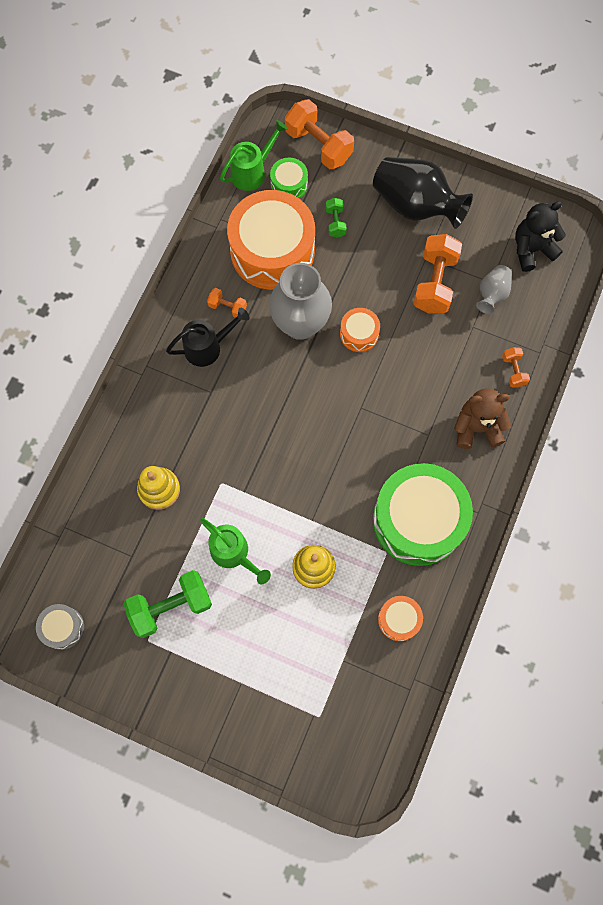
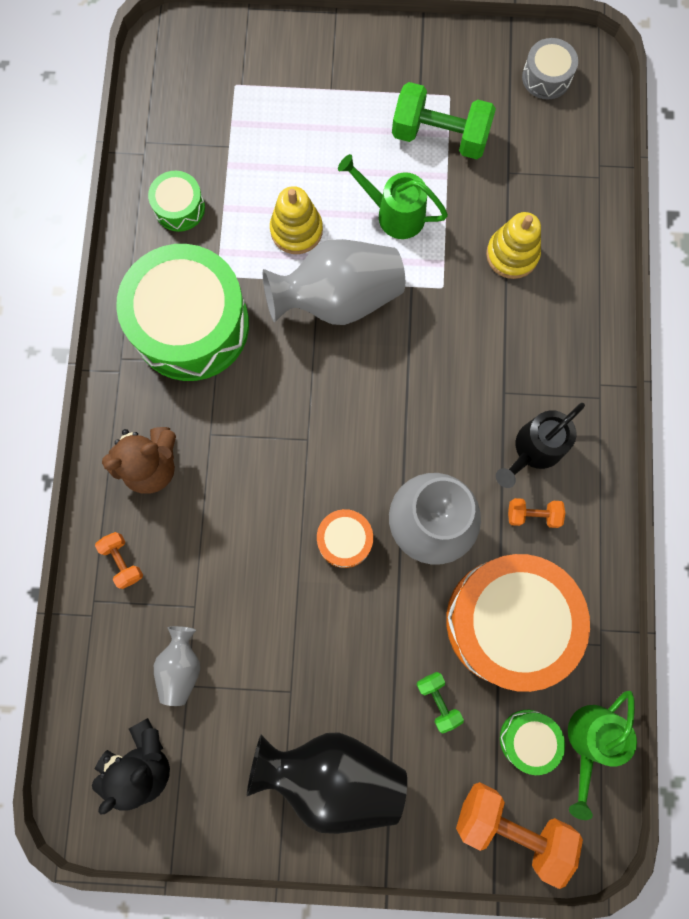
camera: 160 degrees right, 5 degrees up
green dumbbell [123,570,212,638] -> green dumbbell turned 60 degrees clockwise [392,82,496,159]
orange drum [378,596,423,641] -> green drum [148,171,205,232]
orange dumbbell [414,234,462,314] -> none
none -> grey vase [263,239,405,325]

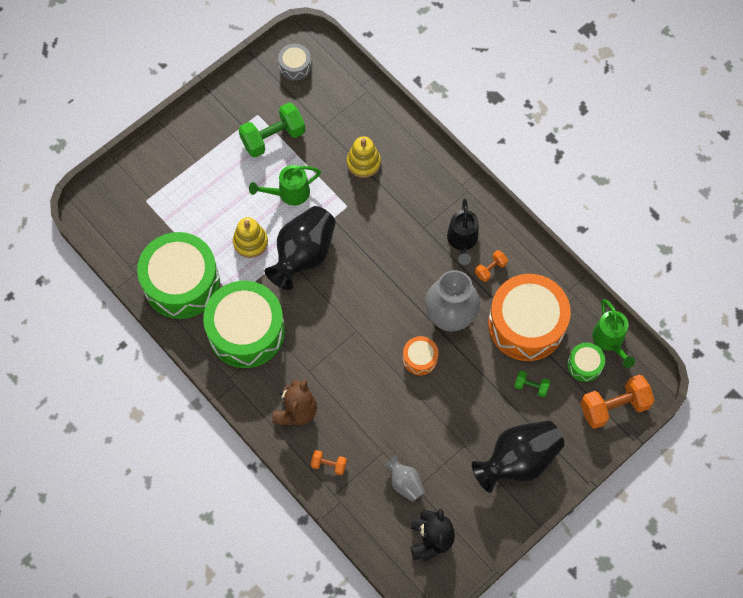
camera: 45 degrees left, 10 degrees down
green drum [148,171,205,232] -> green drum [137,232,220,319], size x2.23
grey vase [263,239,405,325] -> black vase [265,206,336,290]

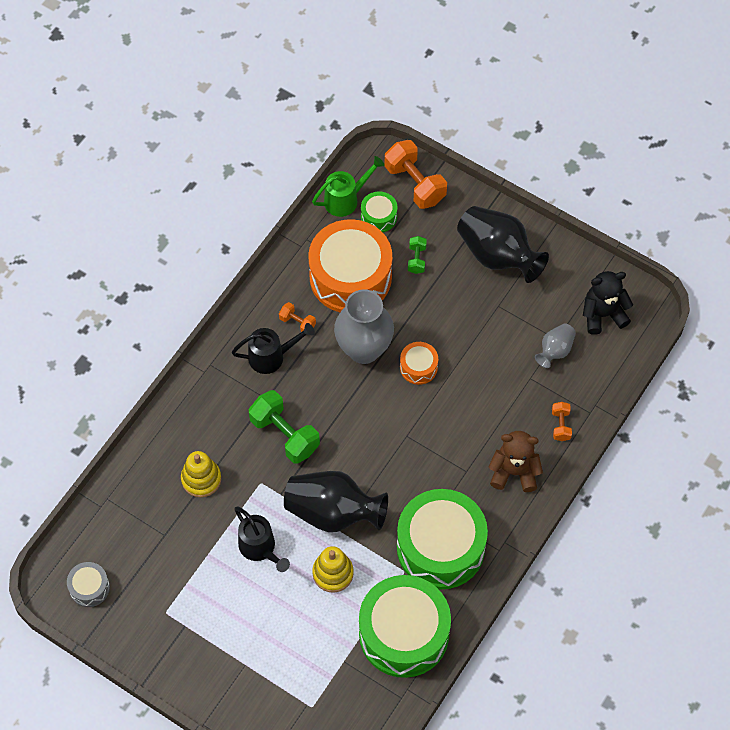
camera: 105 degrees left, 5 degrees down
green dumbbell [239,102,305,157] -> green dumbbell moved to [249,390,320,463]
green watering can [249,165,321,206] -> black watering can [234,507,290,572]

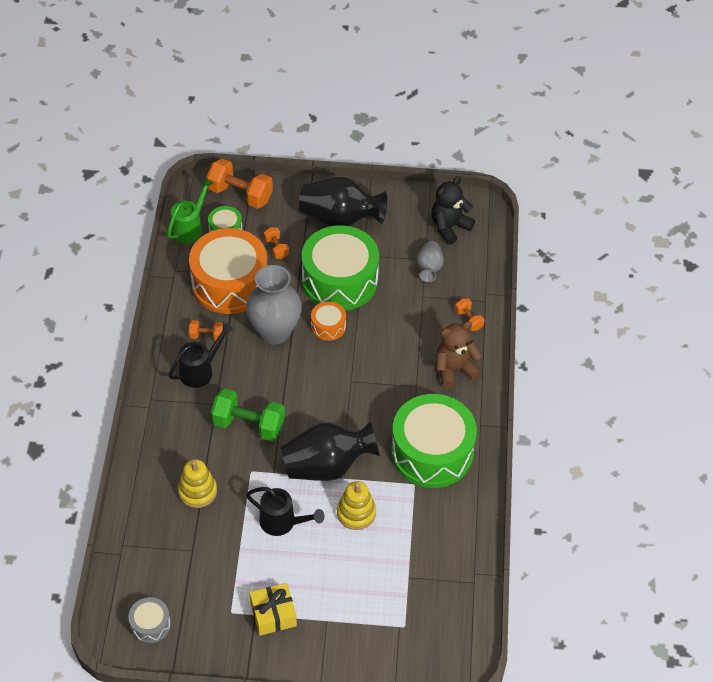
camera: 30 degrees left, 10 degrees down
green drum [359,575,451,678] -> green drum moved to [302,225,379,311]
green dumbbell [408,236,427,274] -> orange dumbbell [264,227,289,259]
none -> yellow gift [250,583,297,636]

